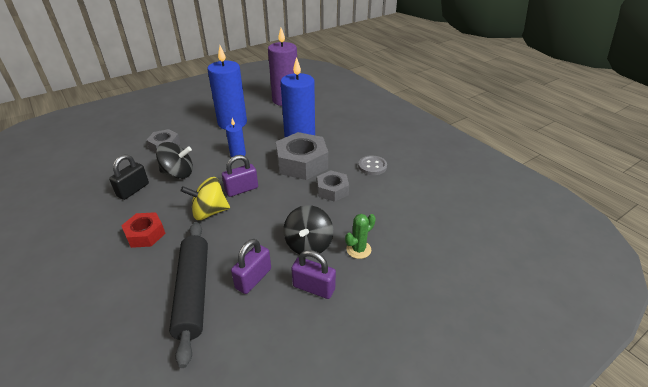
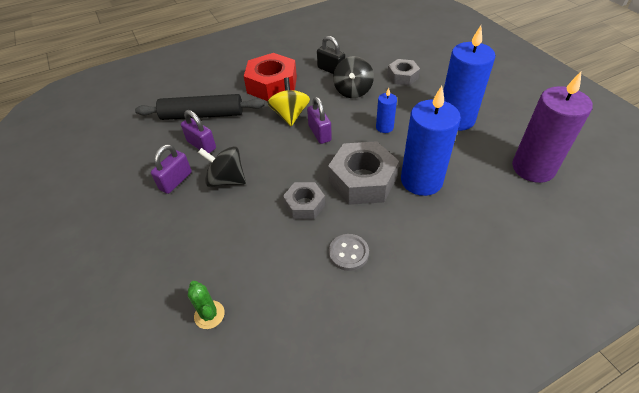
camera: 100 degrees right, 10 degrees up
red nut [121,212,166,248] -> red nut [244,53,297,101], size x1.74
green cactus [345,214,376,259] -> green cactus moved to [188,281,225,329]

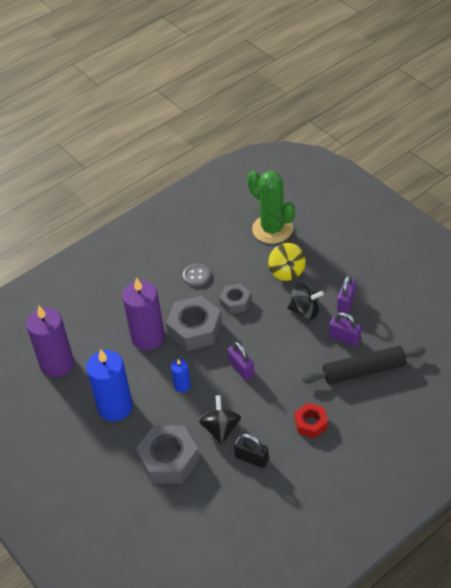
camera: 170 degrees right, 0 degrees up
green cactus [188,281,225,329] -> green cactus [247,171,295,244], size x2.23
red nut [244,53,297,101] -> red nut [294,403,328,438], size x0.58
yellow spinning top [267,78,310,126] -> yellow spinning top moved to [268,243,306,281]
grey nut [387,59,420,86] -> grey nut [136,426,200,484], size x1.74
blue candle [401,86,461,196] -> purple candle [122,277,165,350]

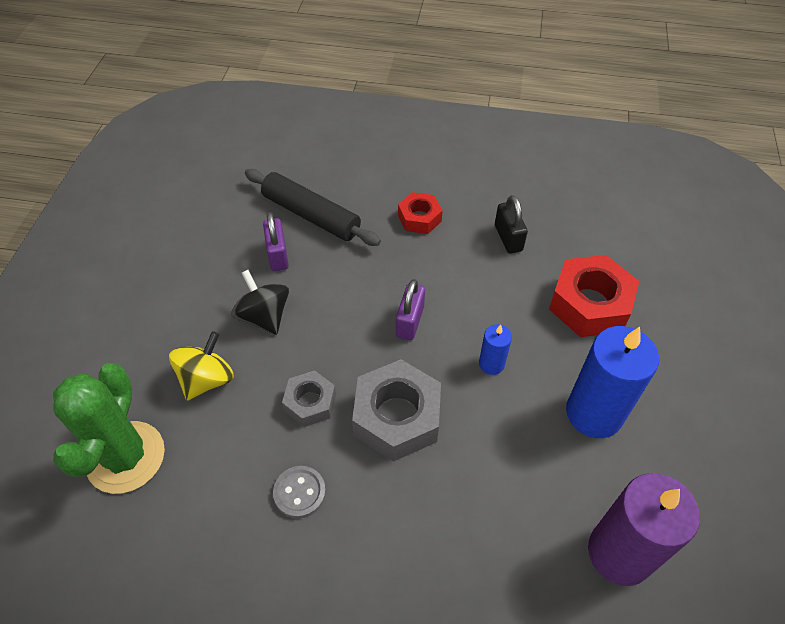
camera: 135 degrees left, 5 degrees up
purple candle [122,277,165,350] -> none
grey nut [136,426,200,484] -> red nut [549,255,639,337]
black spinning top [198,395,241,445] -> none
purple padlock [337,275,356,314] -> none

